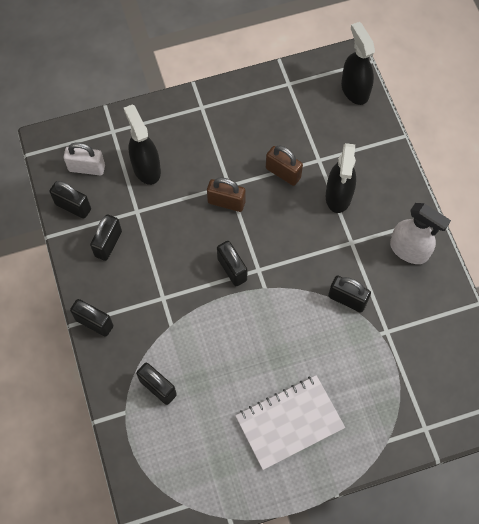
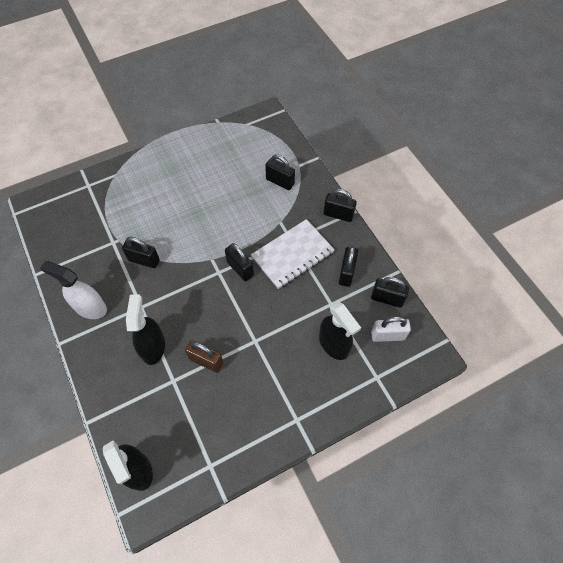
camera: 170 degrees right, 5 degrees down
brown padlock [207,178,246,212] -> none
white notebook [235,375,345,470] -> white notebook moved to [251,219,335,289]

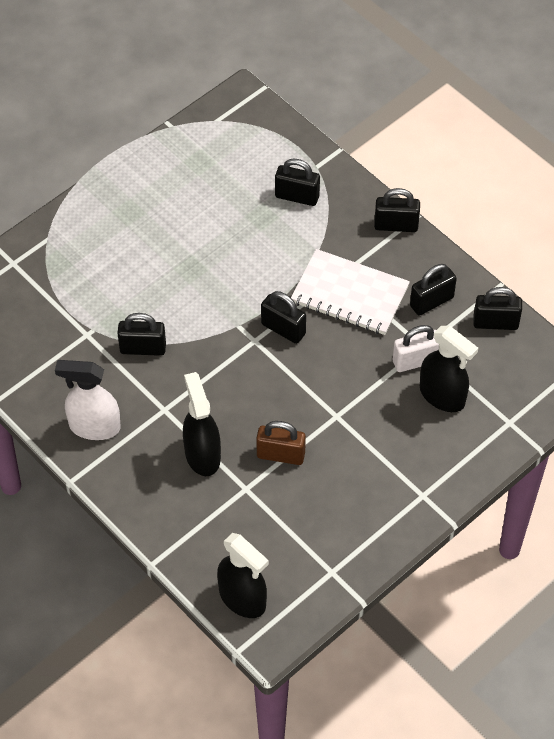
camera: 15 degrees left, 5 degrees down
white notebook [251,219,335,289] -> white notebook turned 75 degrees clockwise [291,249,410,335]
black padlock [339,246,358,287] -> black padlock turned 60 degrees clockwise [410,264,457,316]
white padlock [371,316,411,342] -> white padlock moved to [393,325,439,372]

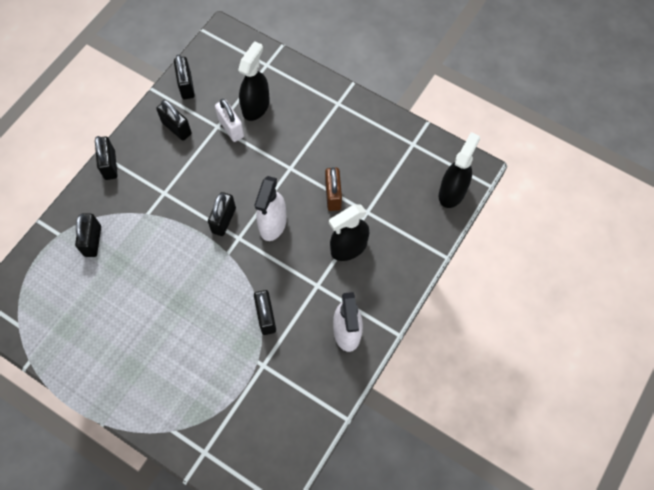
camera: 105 degrees left, 10 degrees up
white notebook [291,249,410,335] -> none
none -> white spray bottle [254,176,287,241]

